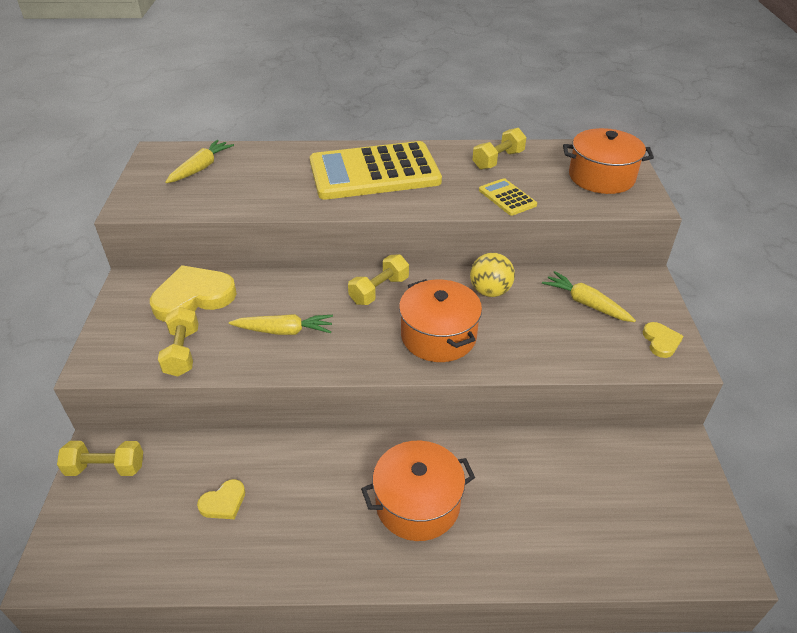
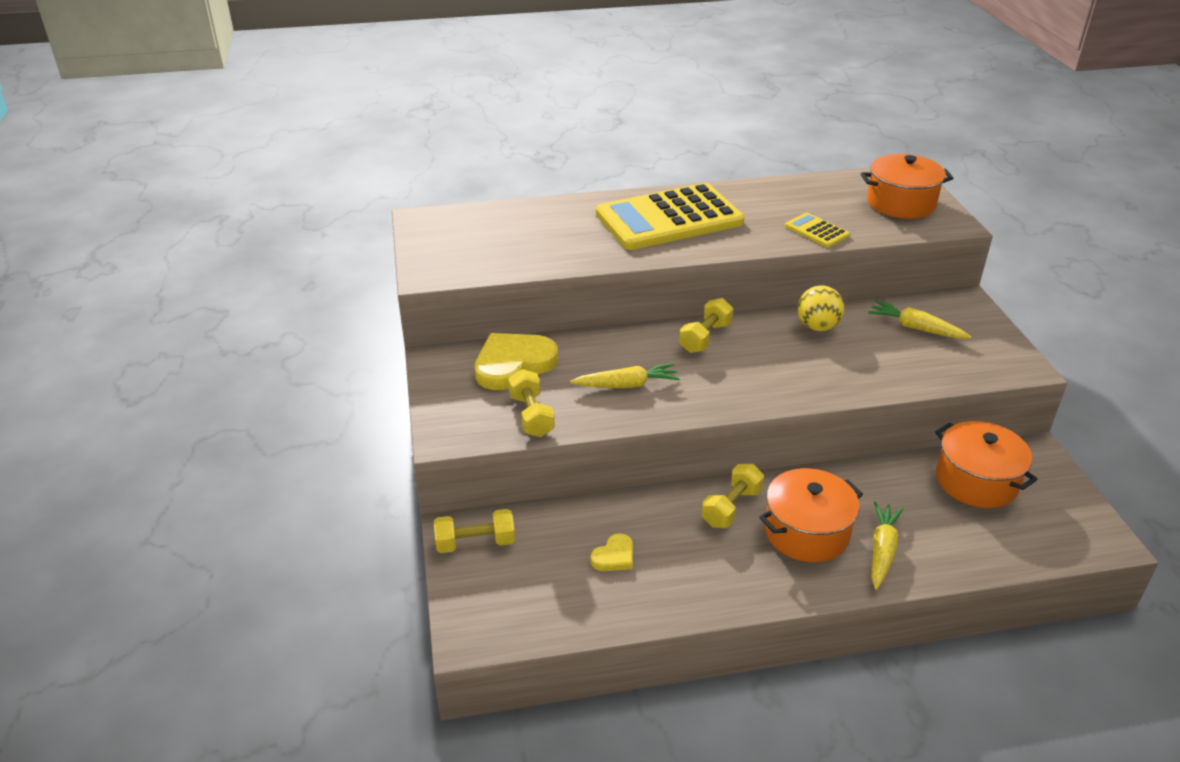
camera: 10 degrees left, 5 degrees down
yellow carrot [165,140,234,183] -> yellow carrot moved to [871,501,904,590]
orange pot [399,279,482,362] -> orange pot moved to [935,421,1038,508]
yellow dumbbell [473,128,526,170] -> yellow dumbbell moved to [702,464,764,528]
yellow heart [643,322,683,358] -> none

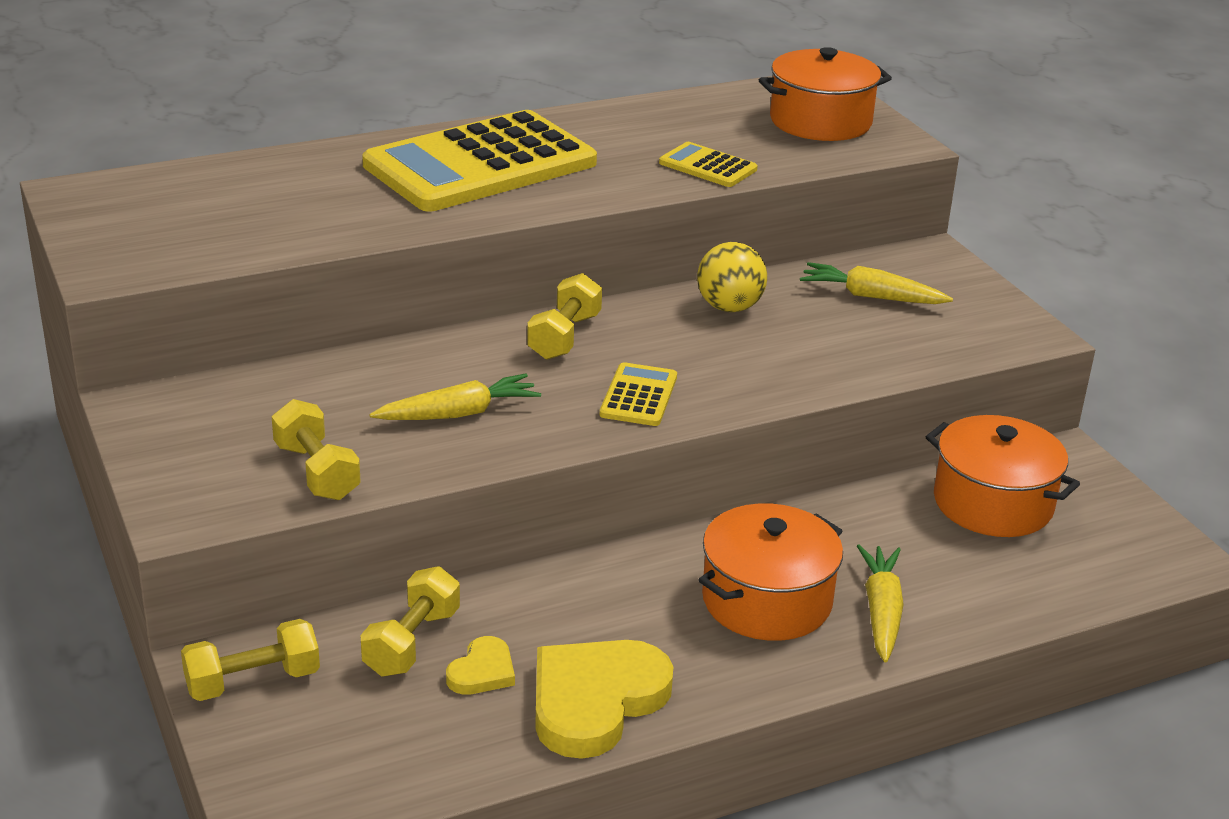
camera: 15 degrees left, 5 degrees down
yellow heart [475,333,558,390] -> yellow heart moved to [535,640,674,759]
yellow dumbbell [702,464,764,528] -> yellow dumbbell moved to [360,566,460,677]
none -> yellow calculator [600,362,677,426]

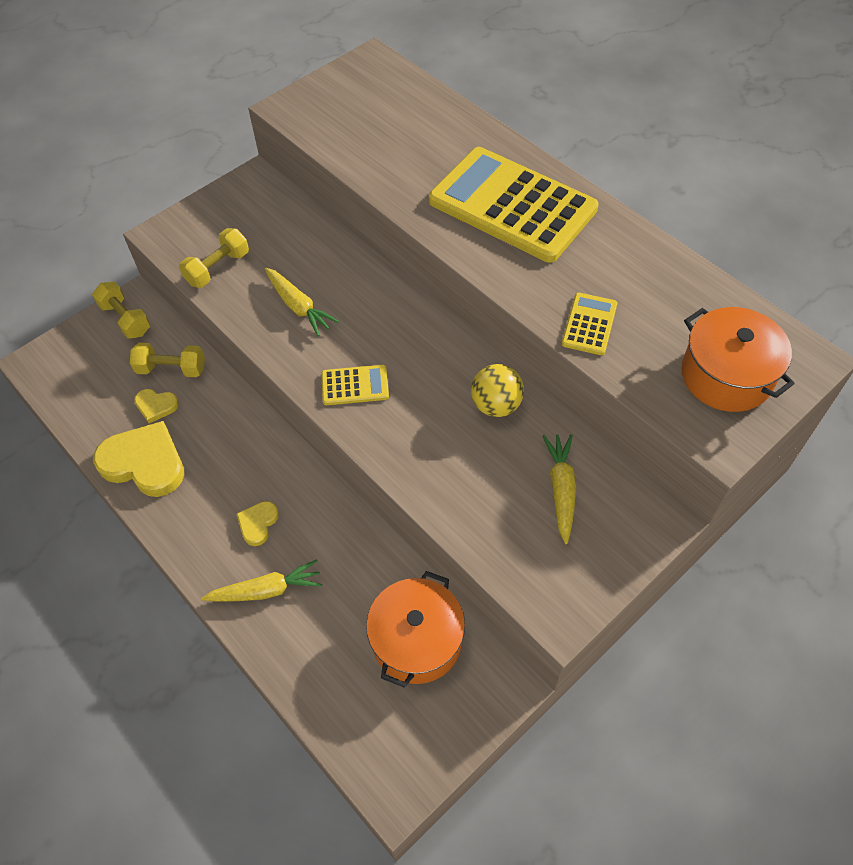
camera: 75 degrees right, 25 degrees up
yellow dumbbell [527,273,602,360] -> none
orange pot [698,503,843,641] -> yellow heart [237,501,279,546]

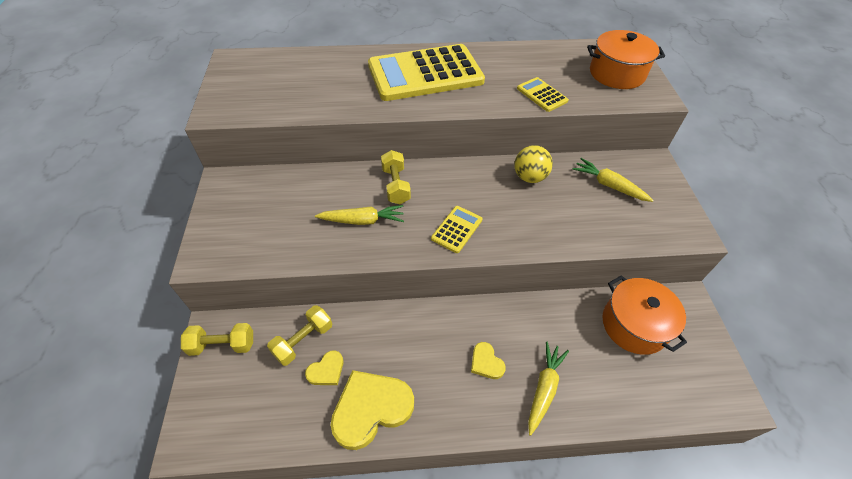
camera: 55 degrees left, 5 degrees down
yellow dumbbell [179,228,249,288] -> yellow dumbbell moved to [381,150,411,204]

